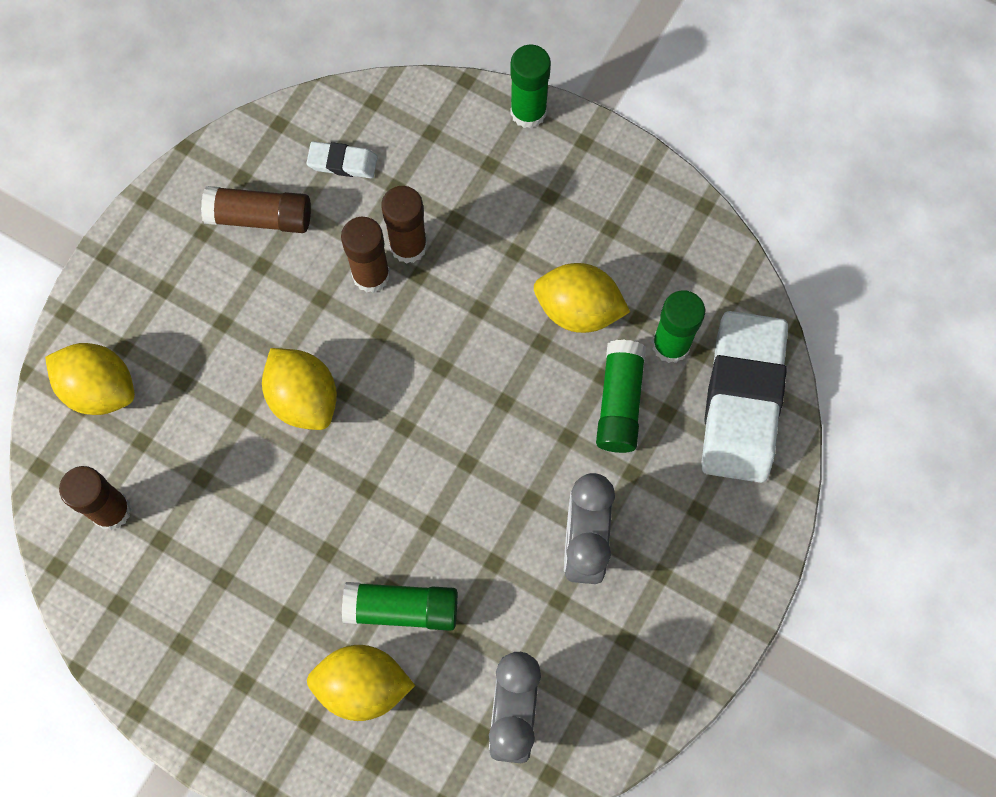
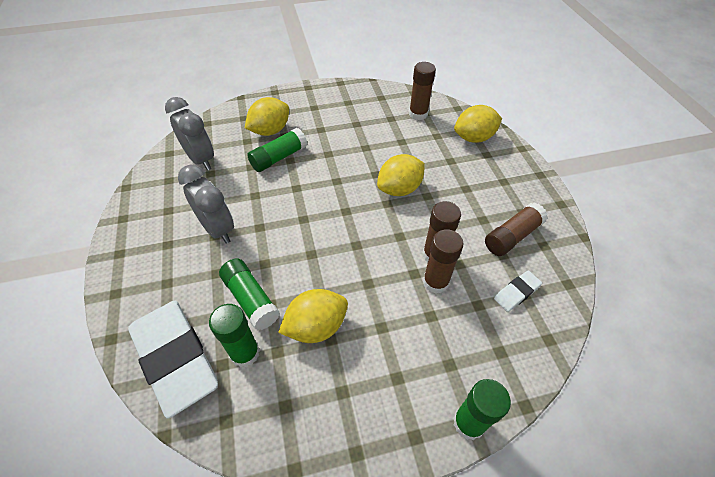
camera: 135 degrees right, 20 degrees down
yellow lemon [262,348,337,430] -> yellow lemon turned 45 degrees counterclockwise [377,154,425,196]

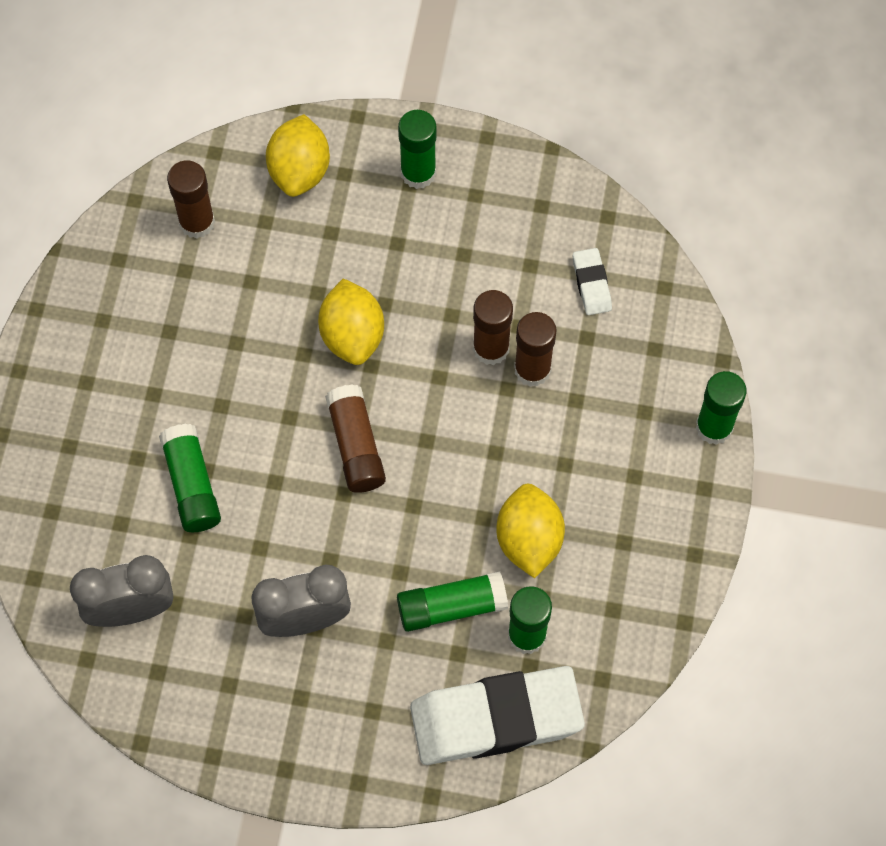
camera: 65 degrees left, 15 degrees up
yellow lemon [245,97,289,136] -> none
brown glue stick [485,203,548,256] -> brown glue stick moved to [325,385,386,493]
none -> green glue stick [398,110,437,189]

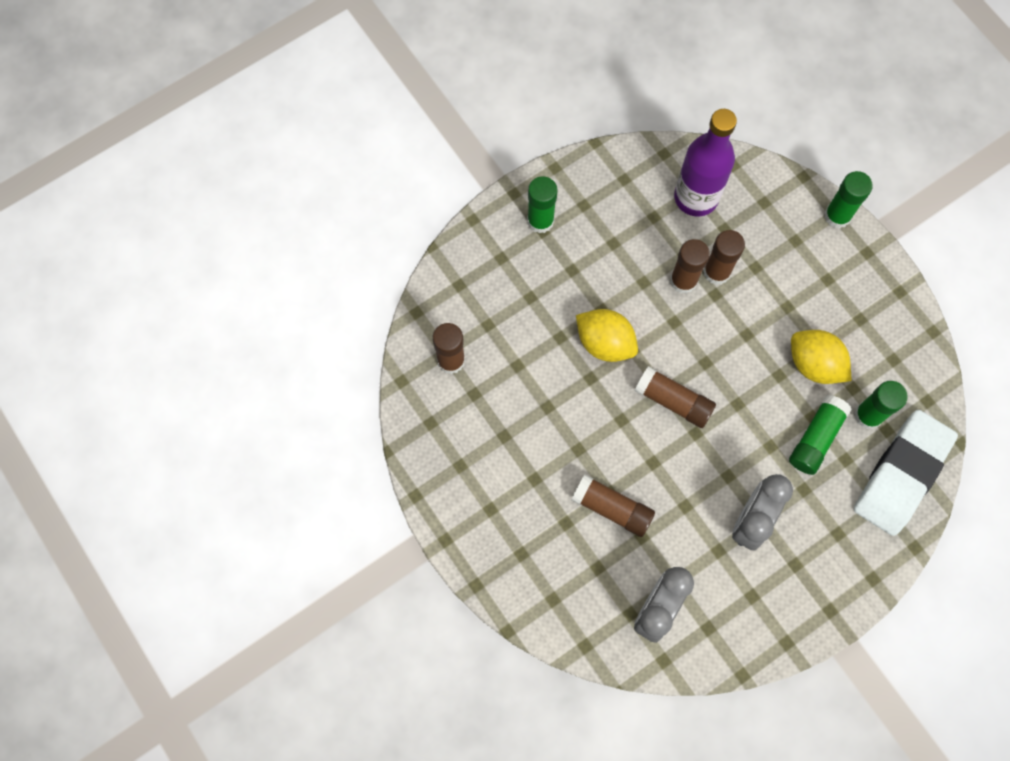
camera: 45 degrees left, 5 degrees up
green glue stick [159,424,221,532] -> brown glue stick [572,474,655,537]
yellow lemon [266,114,330,197] -> none
white eraser [573,248,612,315] -> purple bottle [674,109,737,217]

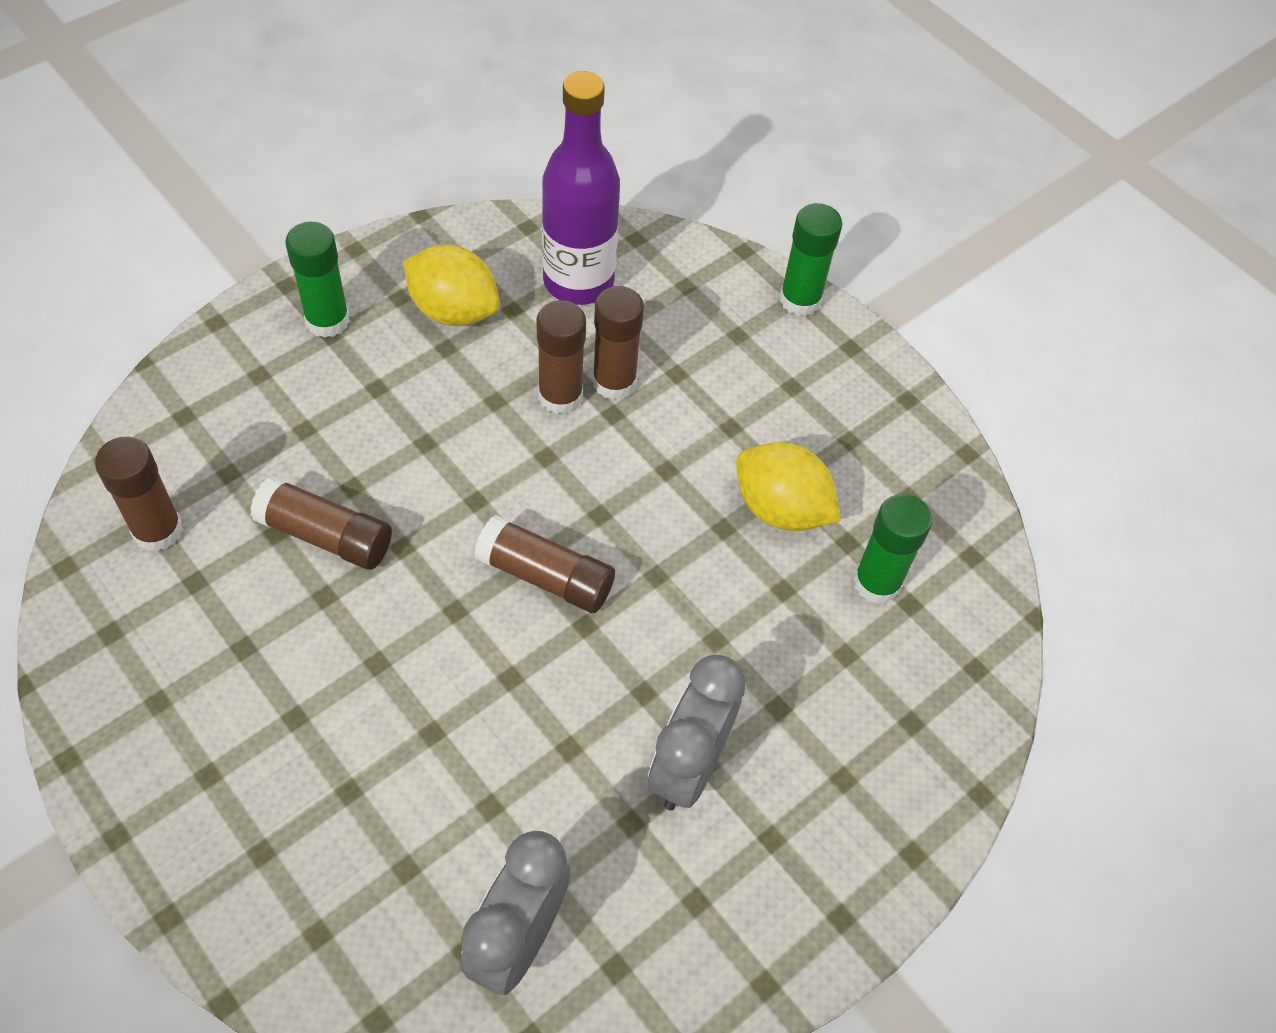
camera: 10 degrees left, 15 degrees down
brown glue stick [572,474,655,537] -> brown glue stick moved to [250,476,392,570]
yellow lemon [576,309,638,362] -> yellow lemon moved to [403,245,500,326]
green glue stick [789,395,852,475] -> none
white eraser [854,410,958,536] -> none

